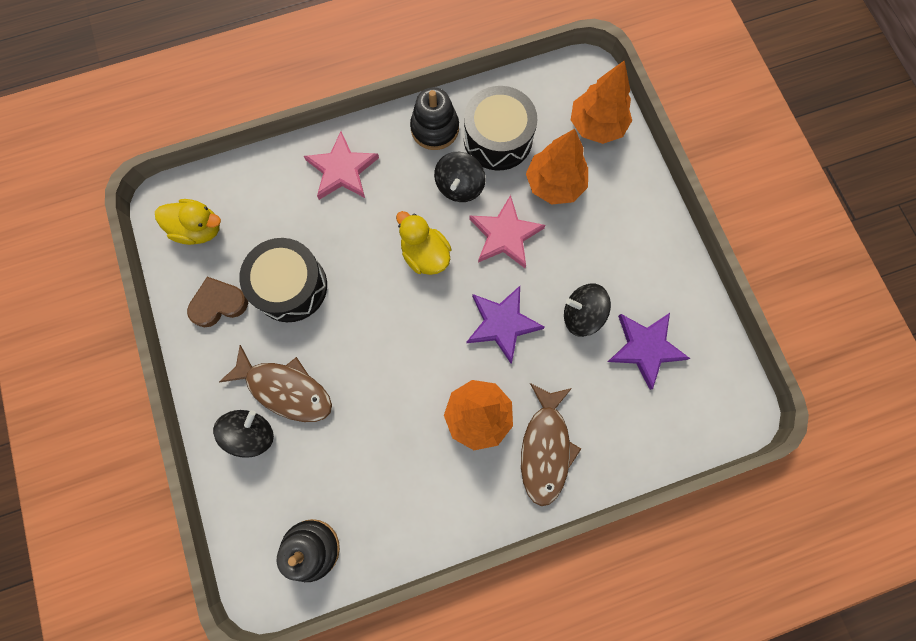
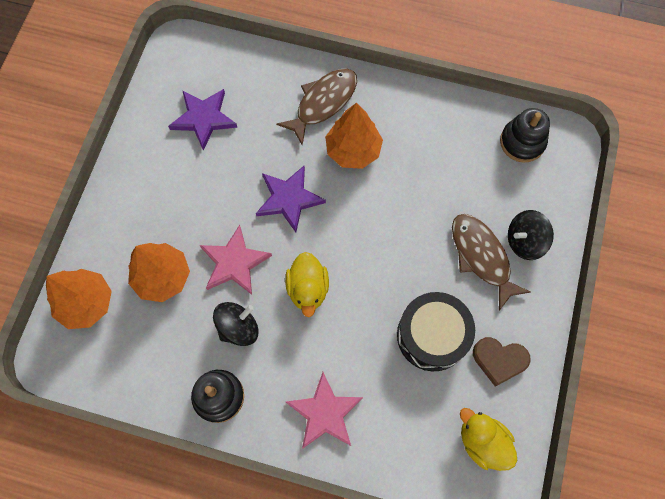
camera: 145 degrees left, 5 degrees down
black drum [464,86,537,171] -> none
black spinning top [564,283,611,337] -> none

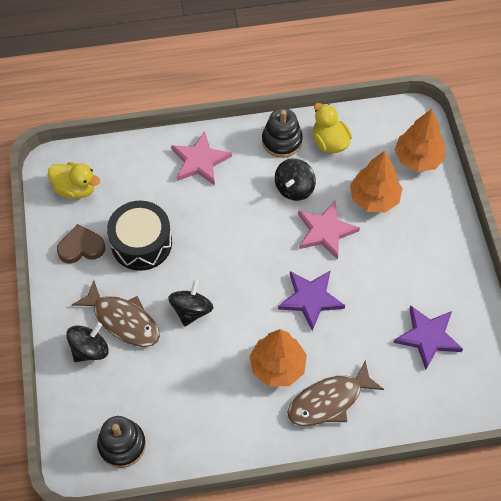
camera: 155 degrees right, 10 degrees down
brown fish [276,69,357,146] -> brown fish turned 45 degrees clockwise [287,360,384,426]
yellow duck [285,252,329,317] -> yellow duck moved to [313,103,352,153]
none -> black spinning top [168,279,213,326]

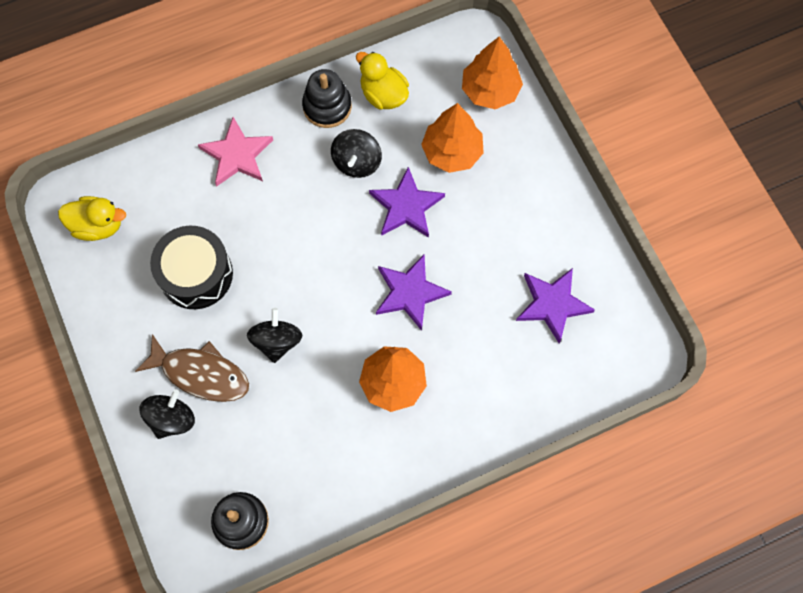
camera: 15 degrees left, 10 degrees up
brown heart [57,224,106,263] -> none
brown fish [287,360,384,426] -> none
pink star [298,201,360,260] -> purple star [369,167,445,238]

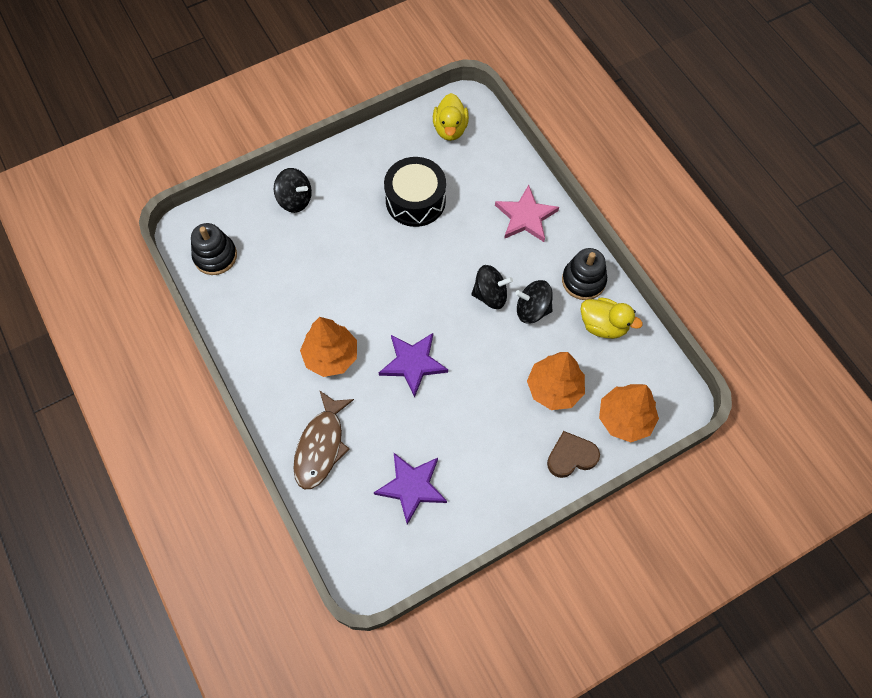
camera: 85 degrees right, 5 degrees down
brown fish [135,334,249,402] -> brown fish moved to [293,390,354,489]
black spinning top [247,308,302,363] -> black spinning top moved to [471,265,513,309]
yellow duck [356,52,409,110] -> yellow duck turned 75 degrees clockwise [580,297,643,339]
purple star [369,167,445,238] -> none
none -> brown heart [547,431,600,478]

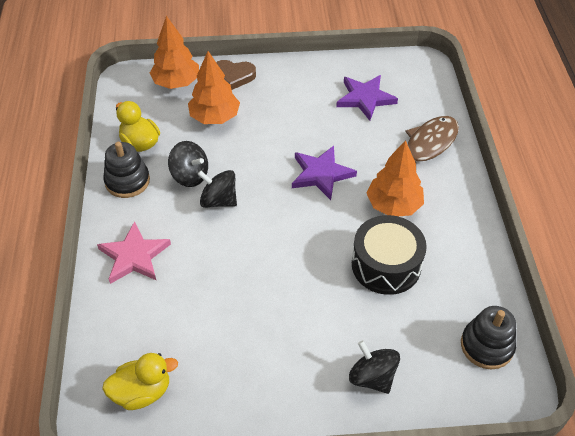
camera: 155 degrees left, 15 degrees down
black drum [384,157,446,227] -> black drum moved to [352,215,427,295]
yellow duck [433,93,469,141] -> yellow duck turned 45 degrees clockwise [102,353,178,410]

